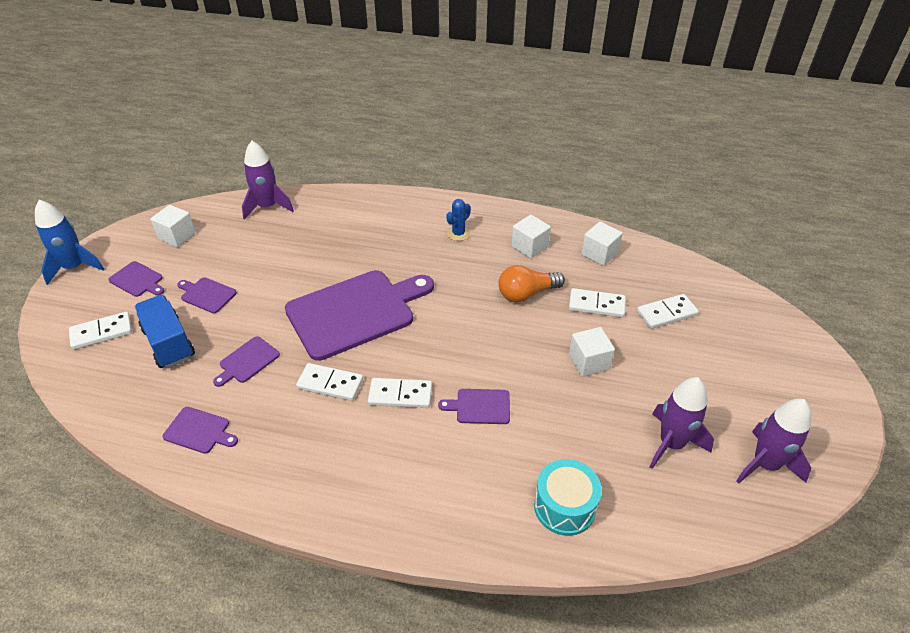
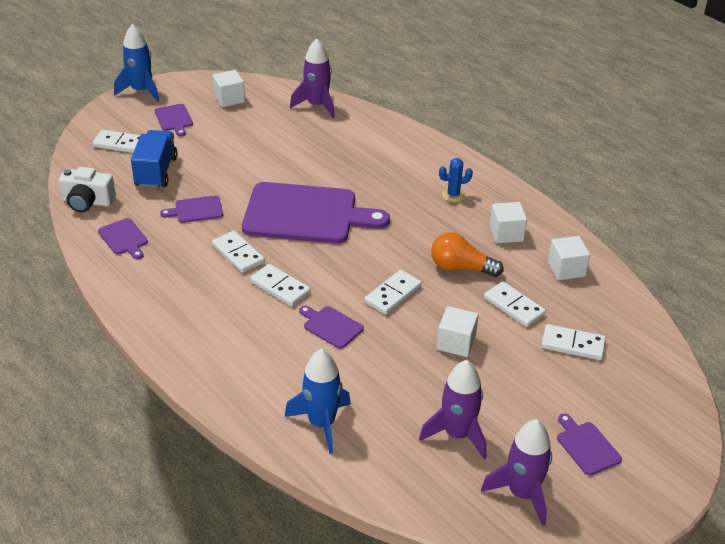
camera: 35 degrees right, 5 degrees down
purple cutting board [177,277,237,313] -> purple cutting board moved to [557,413,622,476]
turquoise drum [534,459,602,536] -> blue rocket [285,349,351,454]
none -> white camera [59,167,116,212]
none -> white domino [364,270,422,314]

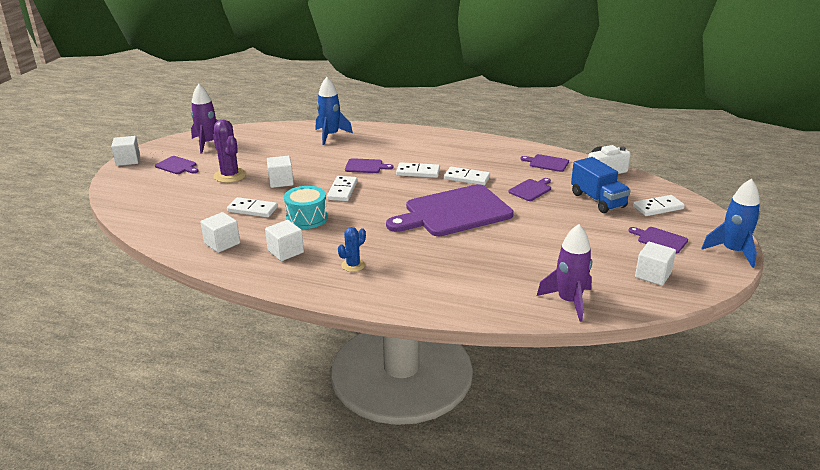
camera: 150 degrees right, 10 degrees down
purple rocket [419,360,487,459] -> none
orange light bulb [431,232,504,277] -> turquoise drum [284,186,328,229]
white domino [541,324,606,360] -> none
none -> white cube [111,136,140,166]
none -> purple cactus [213,120,246,183]

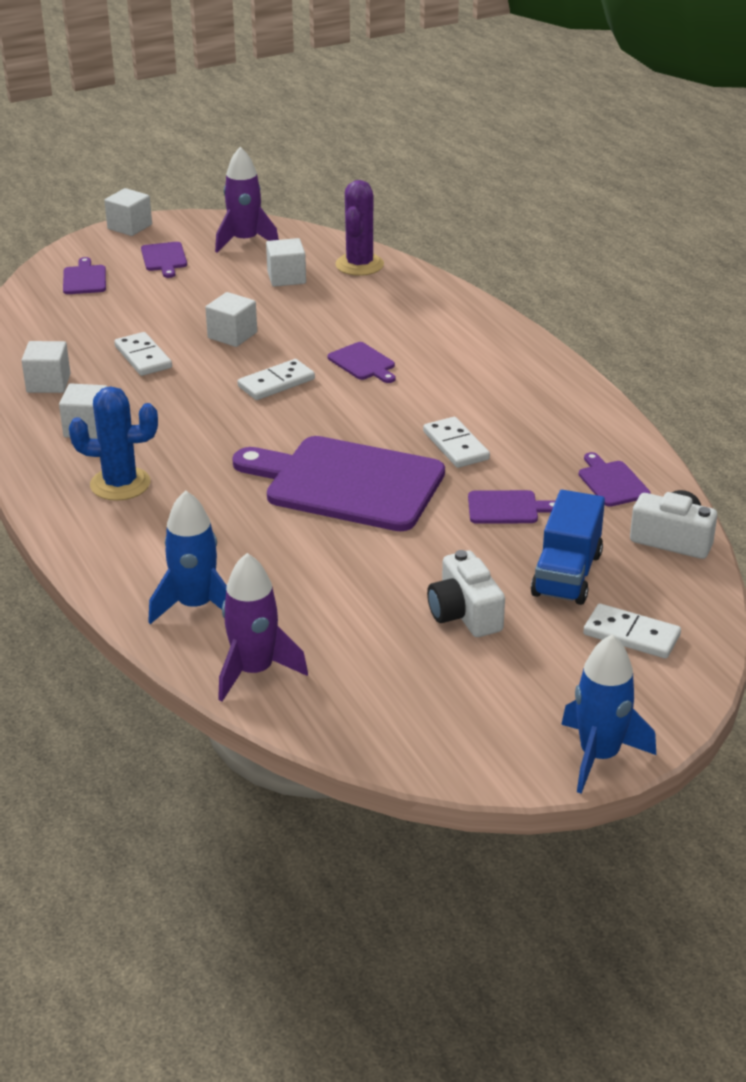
camera: 45 degrees right, 5 degrees up
purple cactus [213,120,246,183] -> purple cactus moved to [336,180,384,276]
turquoise drum [284,186,328,229] -> none
blue rocket [316,77,353,145] -> blue rocket moved to [148,490,227,624]
blue cactus [338,227,366,272] -> blue cactus [69,386,158,501], size x1.67
white domino [396,162,440,178] -> none
purple cutting board [628,227,688,254] -> purple cutting board moved to [63,257,106,294]
white cube [635,242,676,286] -> white cube moved to [266,238,306,287]
none -> white camera [427,550,505,637]

